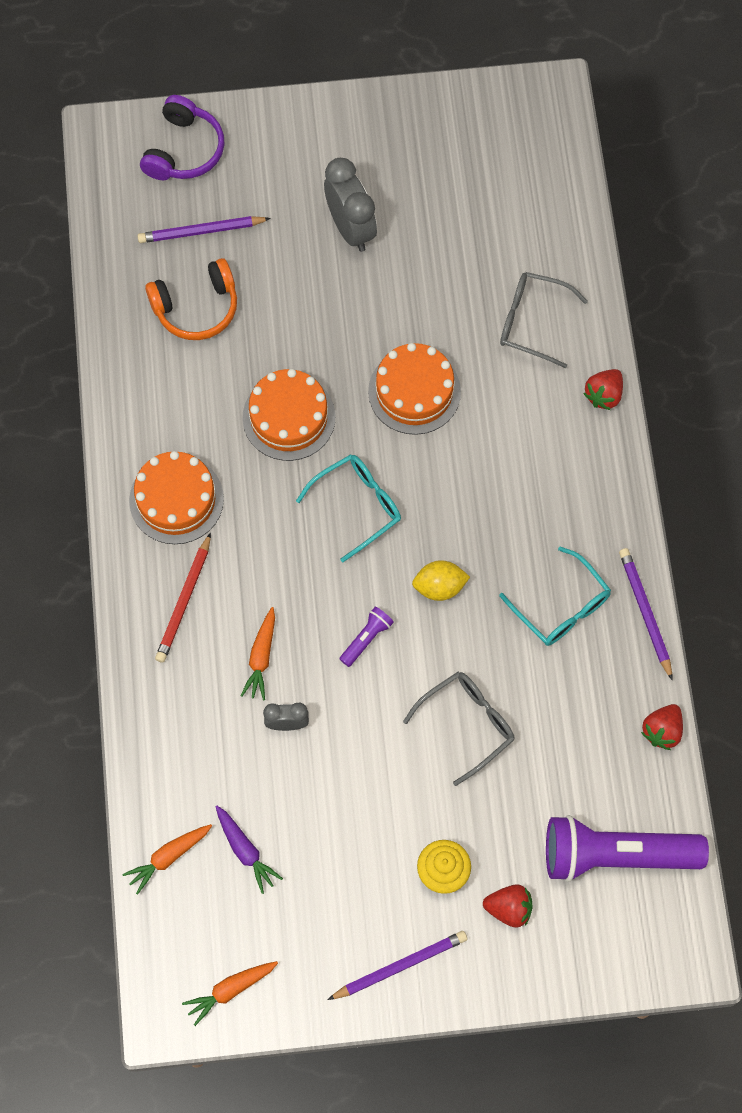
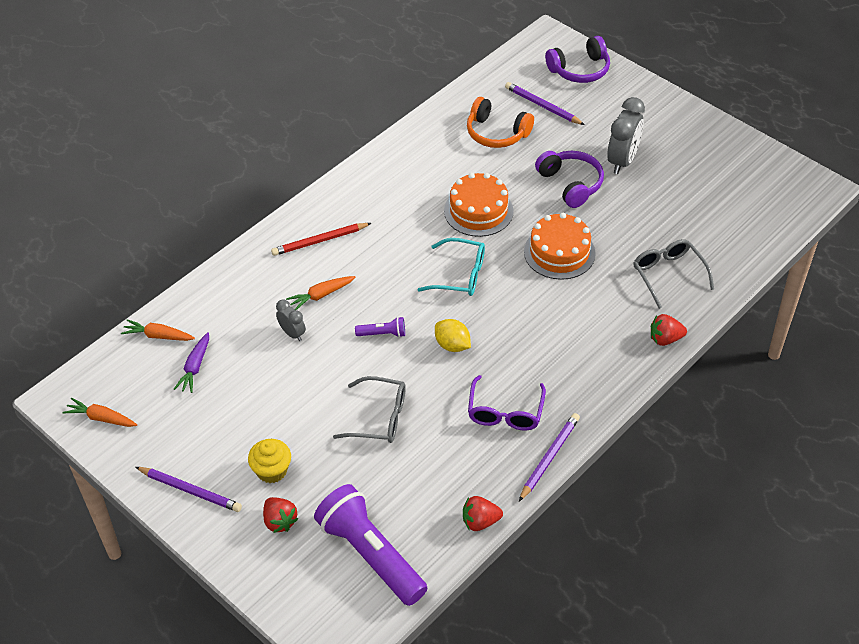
camera: 50 degrees right, 20 degrees down
orange cake [129,451,224,544] -> none
turquoise glasses [499,546,611,646] -> purple glasses [468,375,546,431]
none -> purple headphones [535,151,604,208]

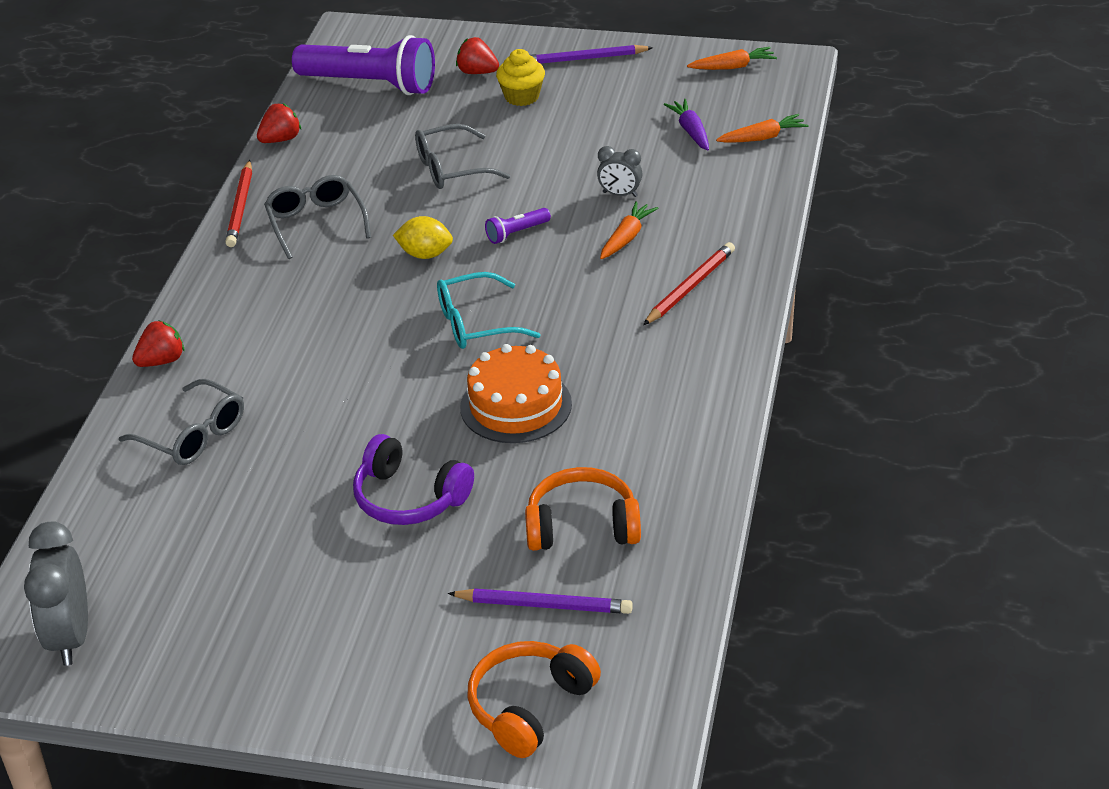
camera: 150 degrees right, 10 degrees down
purple glasses [468,375,546,431] -> grey glasses [264,175,371,259]
purple pencil [519,413,580,501] -> red pencil [225,160,252,247]
orange cake [524,213,596,280] -> none
purple headphones [545,36,610,83] -> orange headphones [468,641,601,758]
grey clock [607,97,645,174] -> grey clock moved to [24,521,88,666]

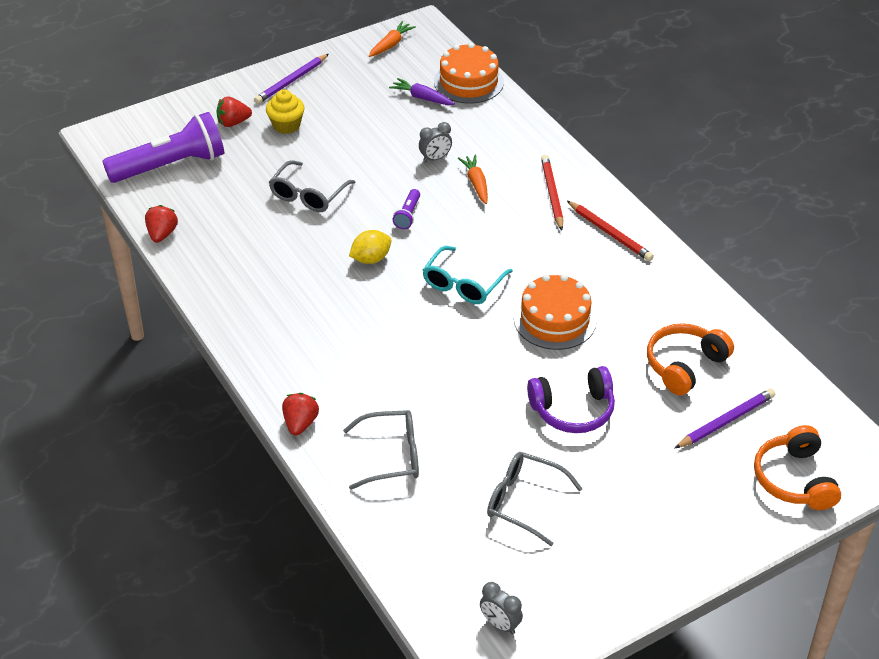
camera: 45 degrees left, 5 degrees up
grey clock [24,521,88,666] -> grey clock [480,582,523,634], size x0.55
red pencil [225,160,252,247] -> red pencil moved to [567,201,654,261]
grey glasses [264,175,371,259] -> grey glasses moved to [487,452,583,546]
orange carrot [716,114,809,143] -> orange cake [434,43,504,103]

